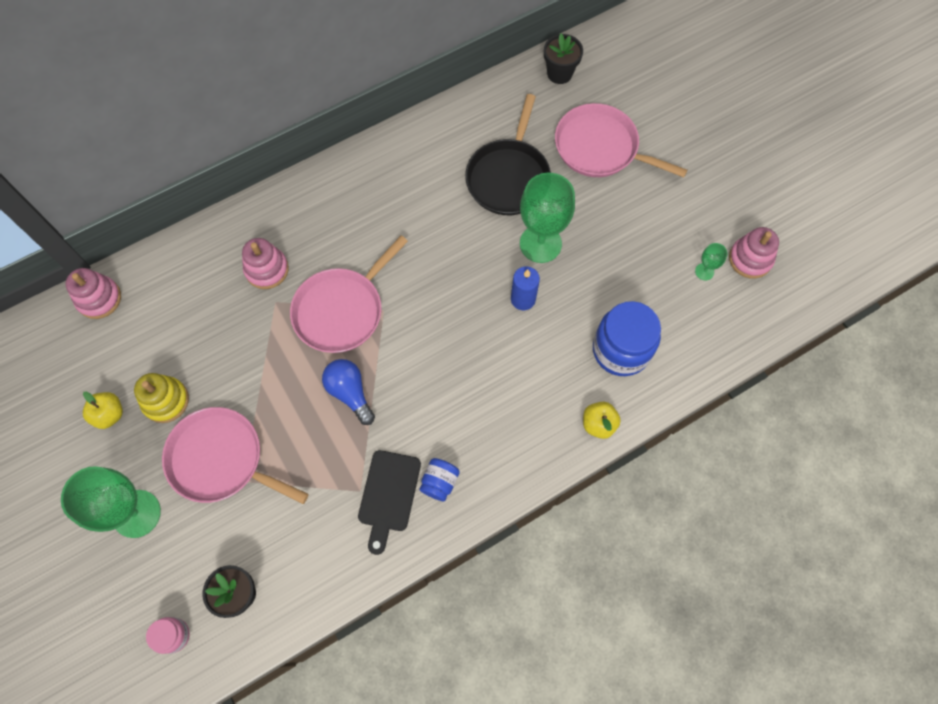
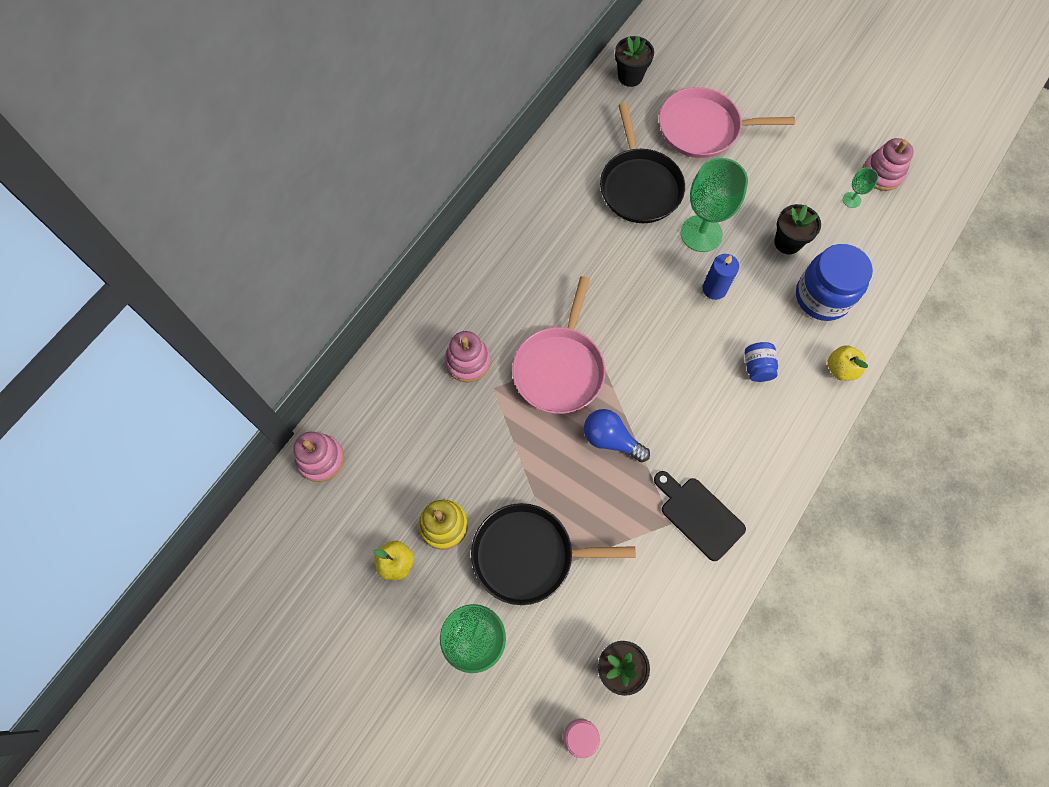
camera: 25 degrees left, 0 degrees up
pink pan [162,407,309,504] -> black pan [471,503,636,605]
black cutting board [358,450,421,555] -> black cutting board turned 150 degrees clockwise [654,471,746,561]
blue jar [420,458,460,501] -> blue jar moved to [745,342,778,382]
none -> black flower pot [774,204,821,254]

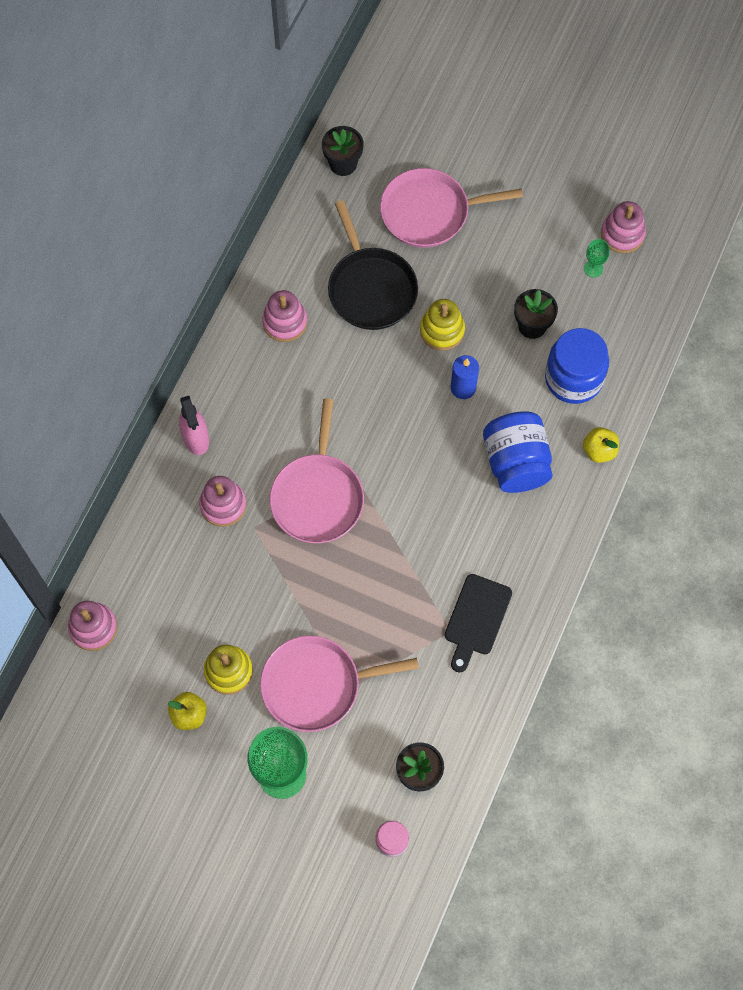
camera: 10 degrees left, 0 degrees up
black pan [471,503,636,605] -> pink pan [260,635,419,732]
blue light bulb [584,409,650,462] -> none
black cutting board [654,471,746,561] -> black cutting board turned 105 degrees counterclockwise [445,574,512,672]
green goblet [681,158,748,252] -> yellow stacking toy [420,299,465,351]
blue jar [745,342,778,382] -> blue jar [483,411,553,493], size x1.99
none -> pink spray bottle [179,396,209,455]
none -> pink stacking toy [262,290,307,342]

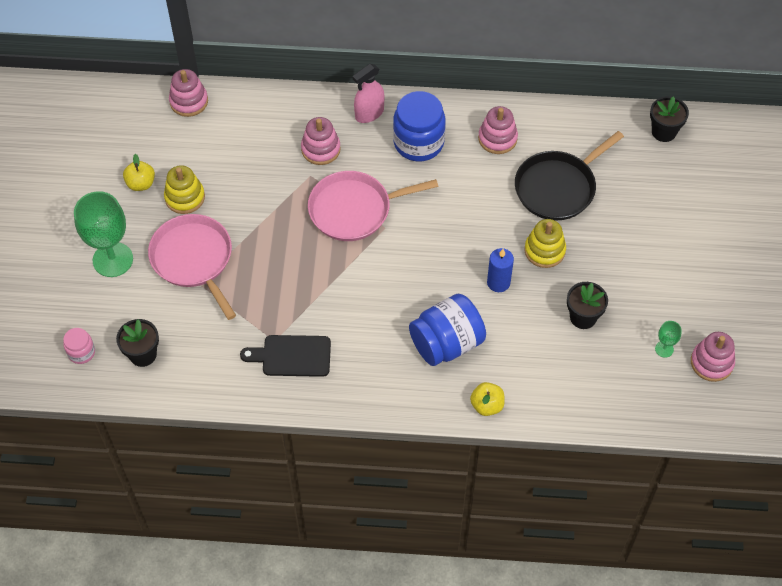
camera: 70 degrees right, 10 degrees down
pink pan [380,168,523,248] -> none
blue jar [545,328,609,404] -> blue jar moved to [393,91,446,161]

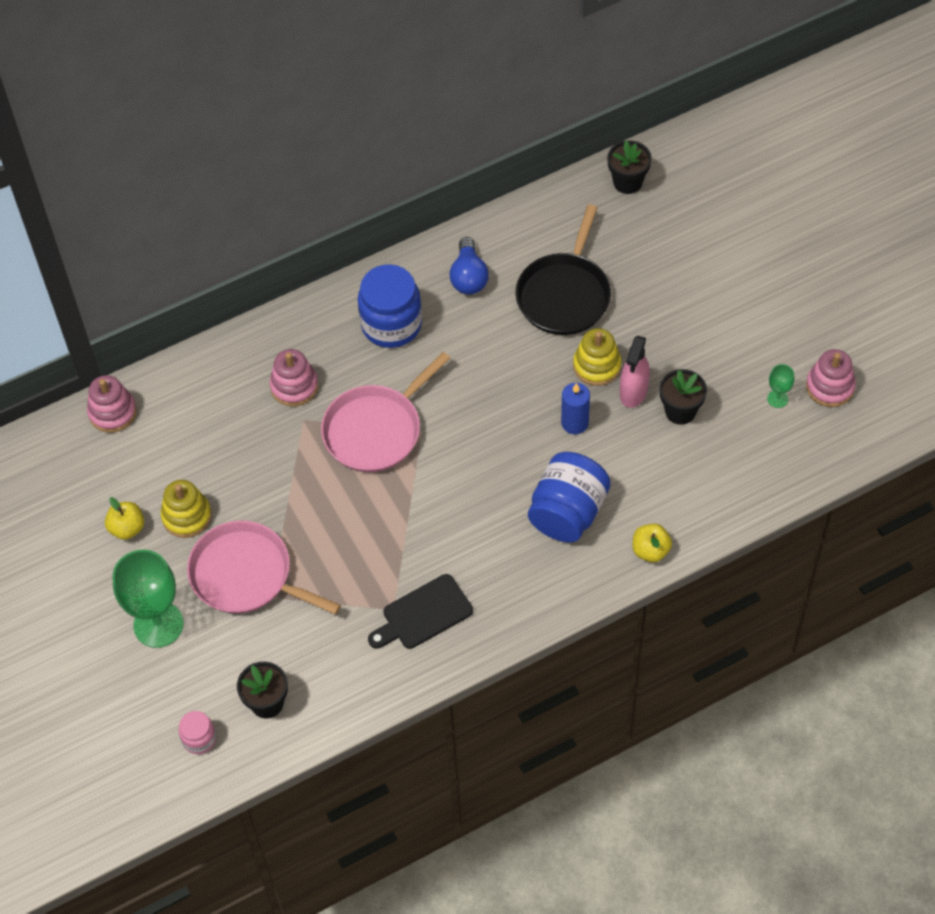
camera: 30 degrees left, 0 degrees up
pink spray bottle [353,64,384,123] -> pink spray bottle moved to [620,336,650,408]
pink stacking toy [478,106,518,154] -> blue light bulb [450,237,489,294]

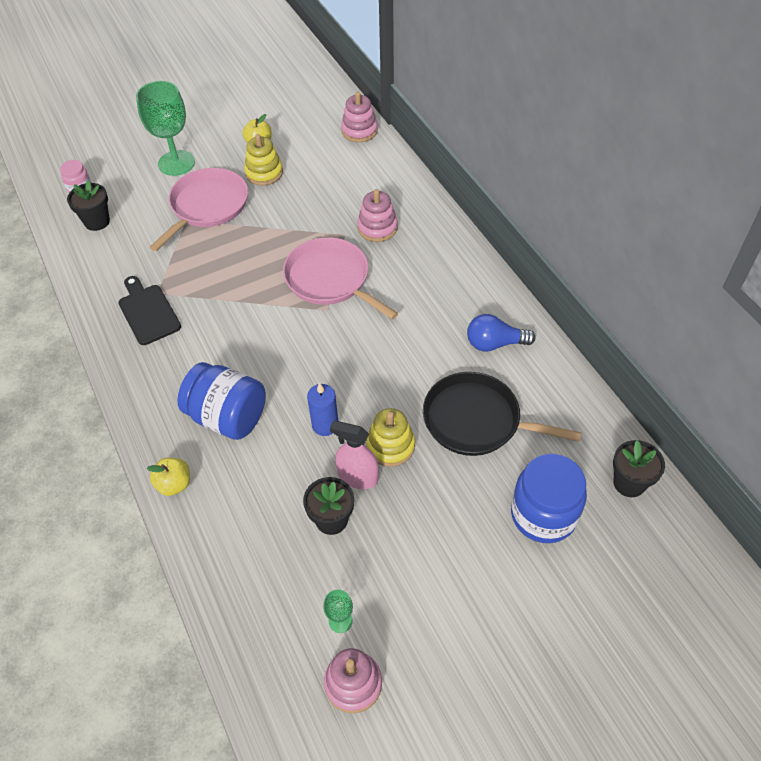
camera: 90 degrees right, 5 degrees down
blue jar [358,264,422,348] -> blue jar moved to [511,454,587,543]

